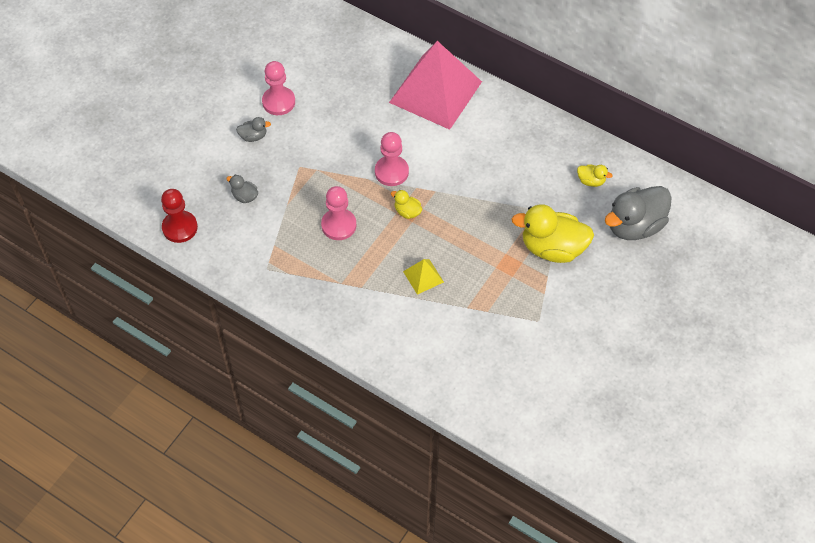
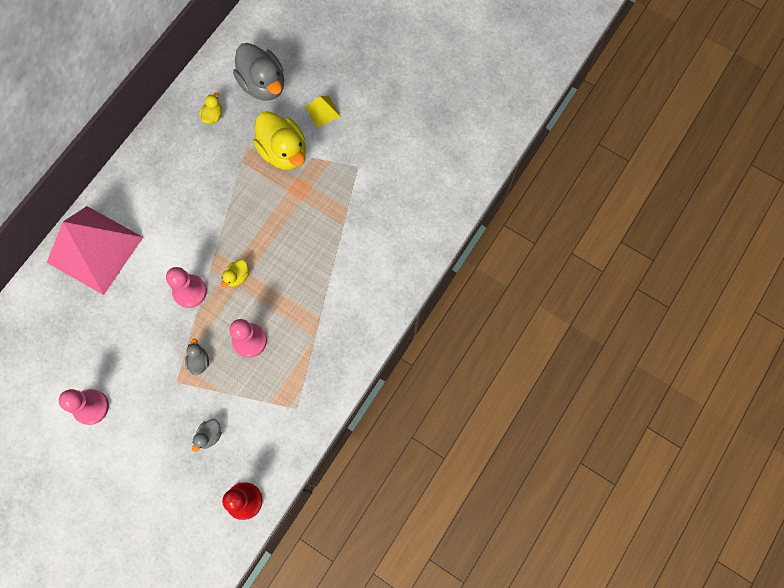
camera: 90 degrees left, 15 degrees up
grey duck [236,117,271,142] -> grey duck moved to [185,339,209,375]
yellow pyramid [403,259,444,295] -> yellow pyramid moved to [306,96,341,128]
yellow duck [512,204,594,263] -> yellow duck turned 45 degrees counterclockwise [253,111,306,170]

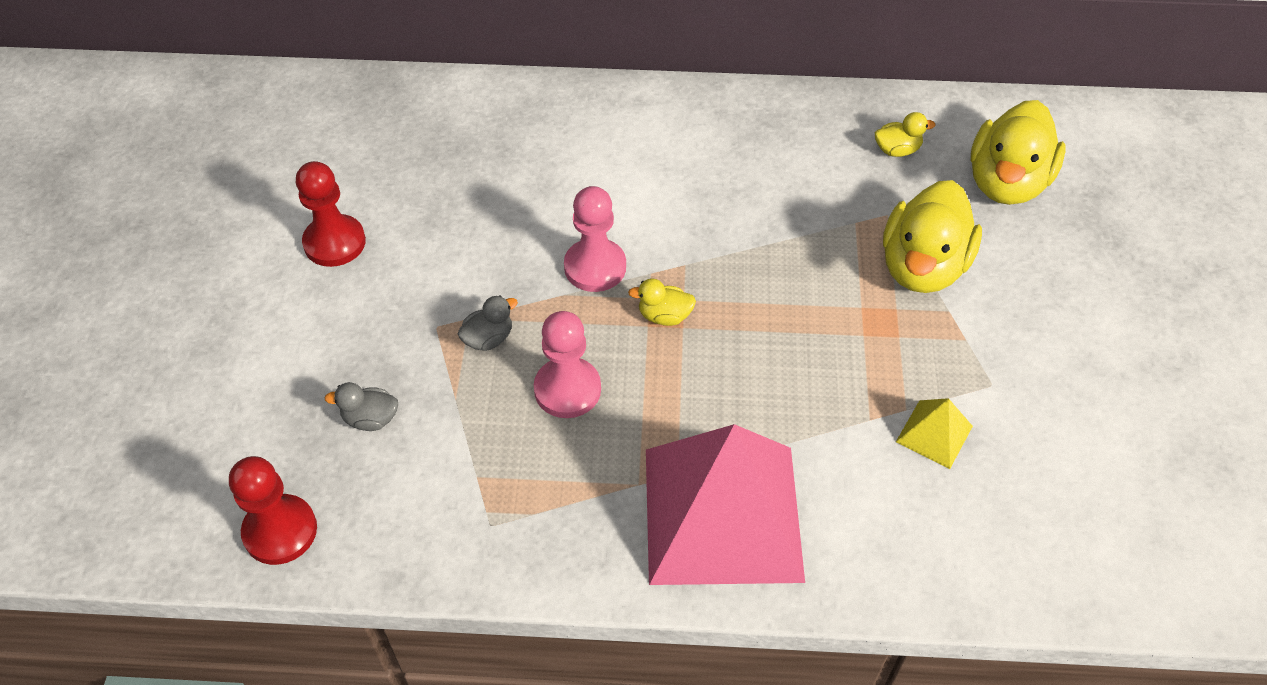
camera: 60 degrees right, 20 degrees down
pink pyramid [46,206,143,295] -> pink pyramid moved to [646,424,805,585]
pink pawn [59,389,109,425] -> red pawn [296,161,366,267]
grey duck [233,43,284,101] -> yellow duck [971,100,1066,205]
yellow pyramid [306,96,341,128] -> yellow pyramid moved to [896,398,973,469]

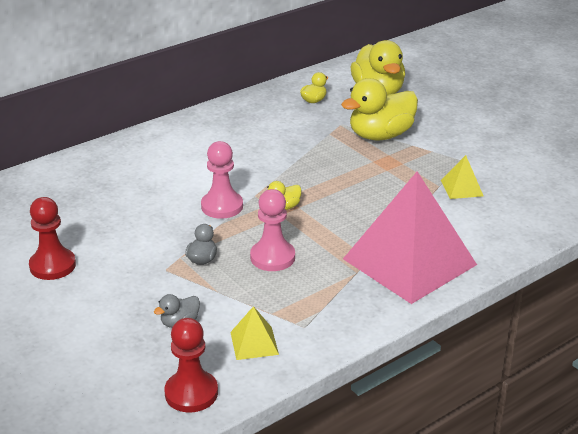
camera: 40 degrees left, 20 degrees down
yellow duck [883,180,982,293] -> yellow duck turned 75 degrees clockwise [341,78,418,140]
none -> yellow pyramid [230,306,279,360]

